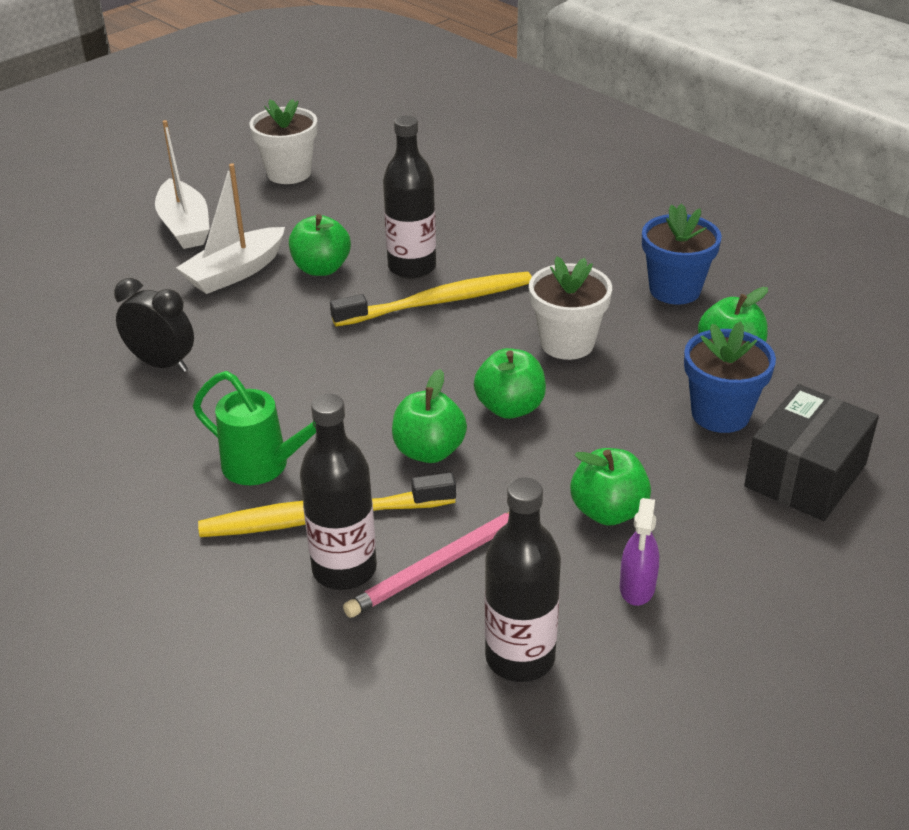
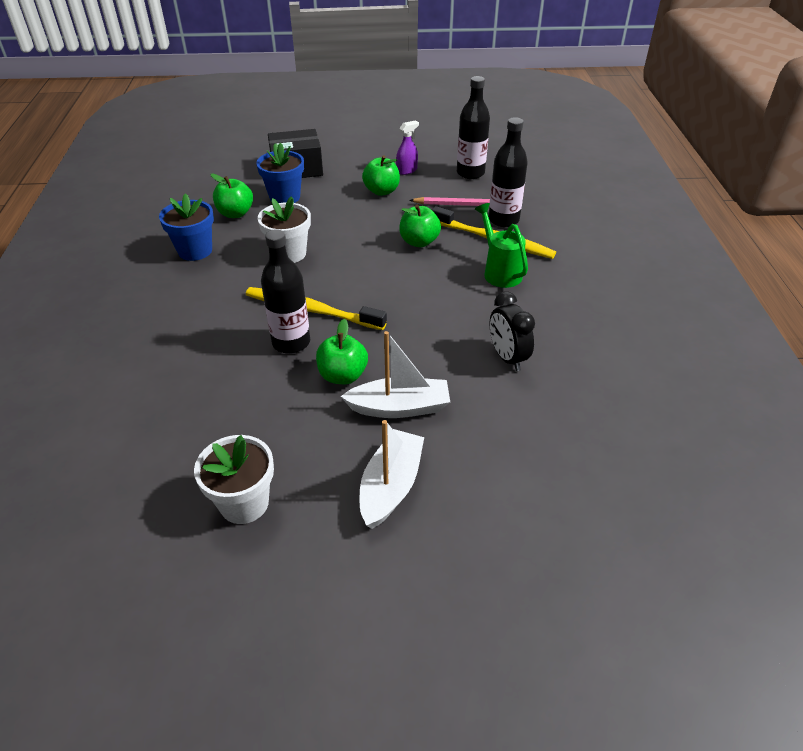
camera: 140 degrees left, 5 degrees up
green apple [474,348,546,419] -> none

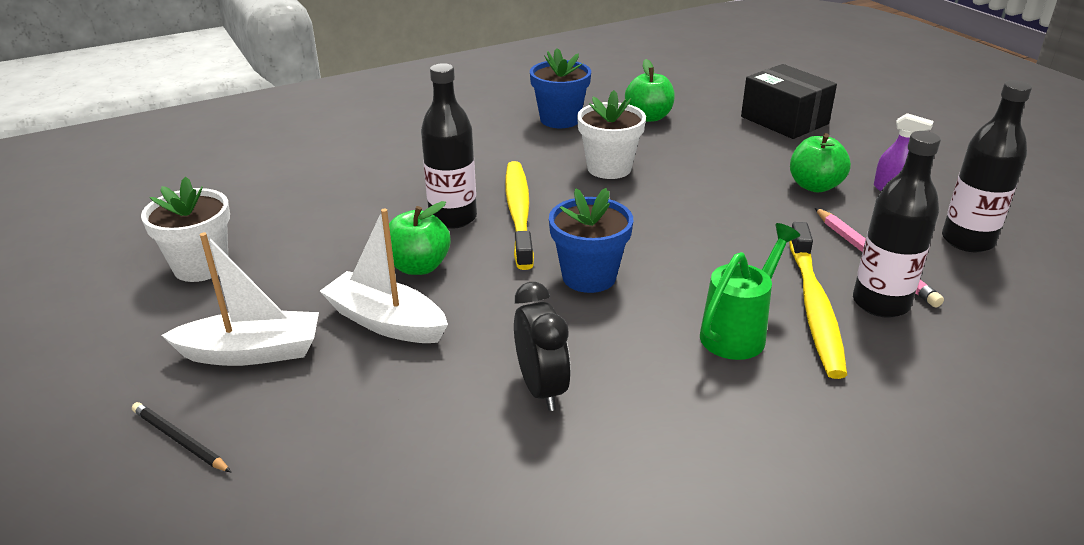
camera: 65 degrees right, 10 degrees down
blue flower pot [256,142,304,203] -> blue flower pot moved to [549,188,633,293]
white boat [340,331,450,418] -> white boat turned 150 degrees clockwise [320,208,448,343]
green apple [399,204,441,247] -> none
black clock [489,291,535,371] -> black clock turned 120 degrees clockwise [514,282,571,411]
none -> black pencil [132,402,231,472]

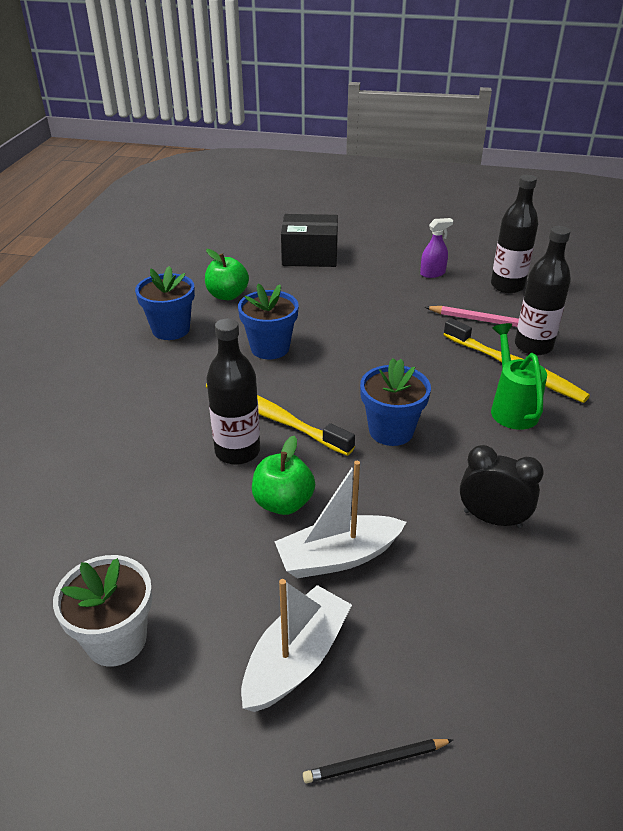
camera: 50 degrees left, 5 degrees up
white flower pot [577,90,646,179] -> blue flower pot [238,283,299,359]
green apple [790,133,851,192] -> none

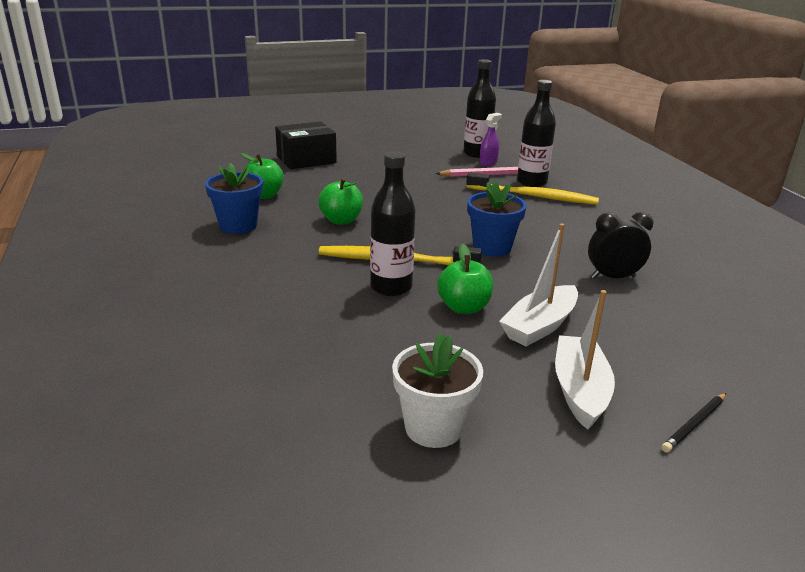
camera: 30 degrees left, 10 degrees down
blue flower pot [238,283,299,359] -> green apple [318,178,363,225]
purple spray bottle [420,218,453,278] -> purple spray bottle moved to [479,113,502,166]
green watering can [491,323,547,430] -> none

